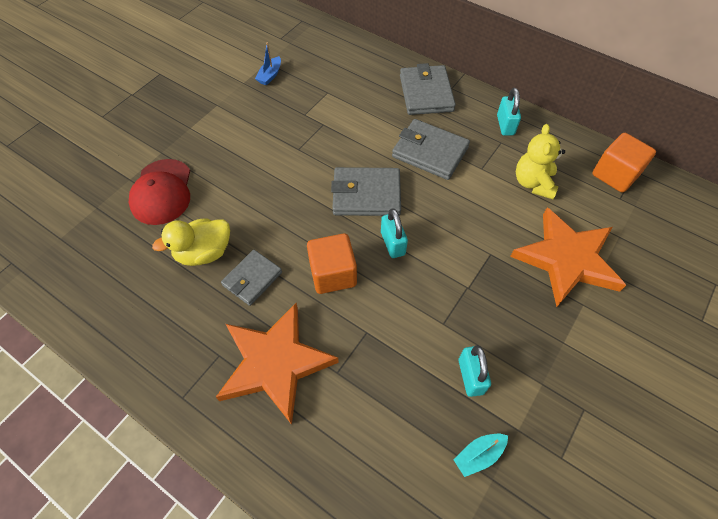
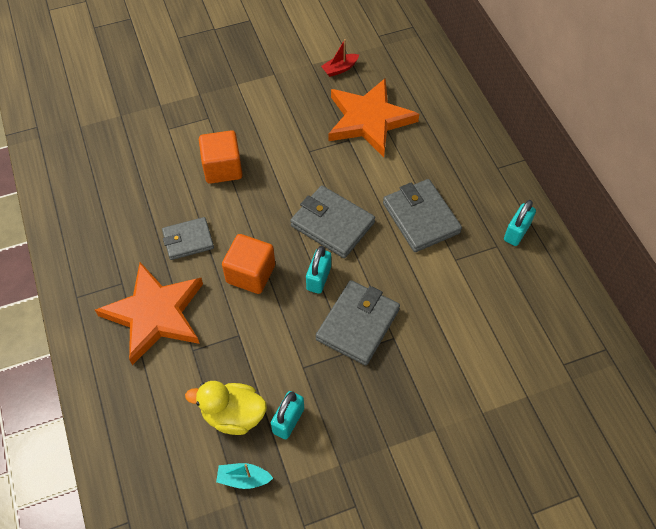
camera: 35 degrees right, 0 degrees up
red cap [129,159,190,225] -> none
yellow duck [152,218,230,266] -> yellow duck moved to [185,381,267,435]
blue boat [255,42,281,85] -> red boat [321,39,359,77]
grey wallet [400,63,456,115] -> grey wallet moved to [316,280,400,366]
orange star [510,208,626,307] -> orange star moved to [328,79,419,157]
yellow teddy bear [516,124,565,199] -> none
orange cube [592,133,656,193] -> orange cube moved to [199,130,243,184]

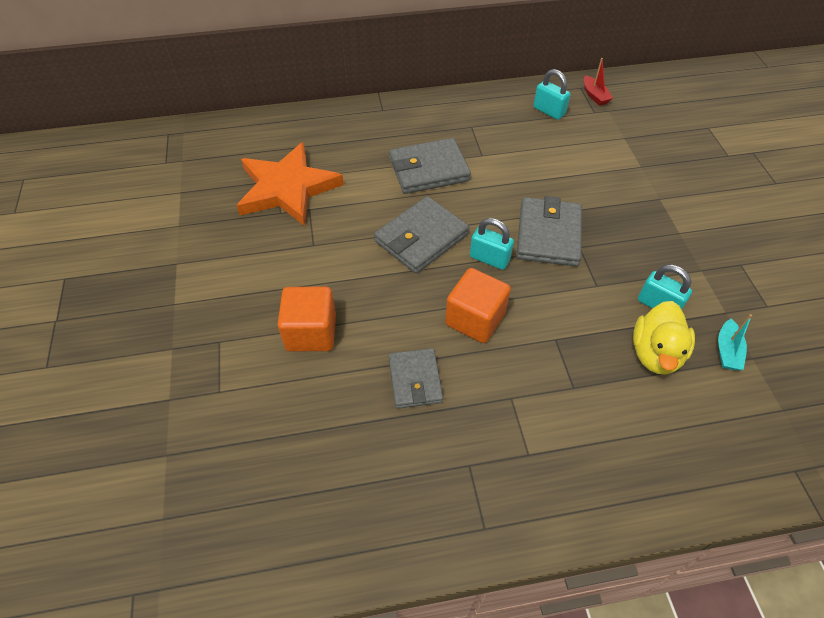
camera: 80 degrees left, 5 degrees down
orange star [95,262,203,365] -> none
grey wallet [316,280,400,366] -> grey wallet turned 60 degrees clockwise [516,196,582,266]
red boat [321,39,359,77] -> red boat moved to [584,58,613,106]
turquoise padlock [504,200,536,246] -> turquoise padlock moved to [533,69,570,120]

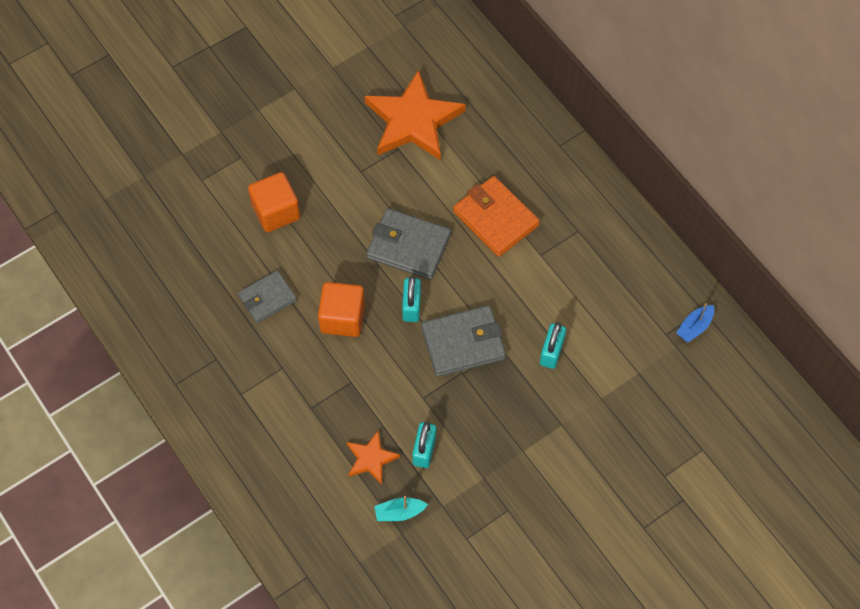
camera: 65 degrees right, 10 degrees up
grey wallet [389,138,471,194] -> orange wallet [453,176,540,257]
turquoise padlock [533,69,570,120] -> turquoise padlock moved to [540,322,566,369]
red boat [584,58,613,106] -> blue boat [676,303,714,343]
yellow duck [633,301,695,375] -> orange star [347,430,400,484]

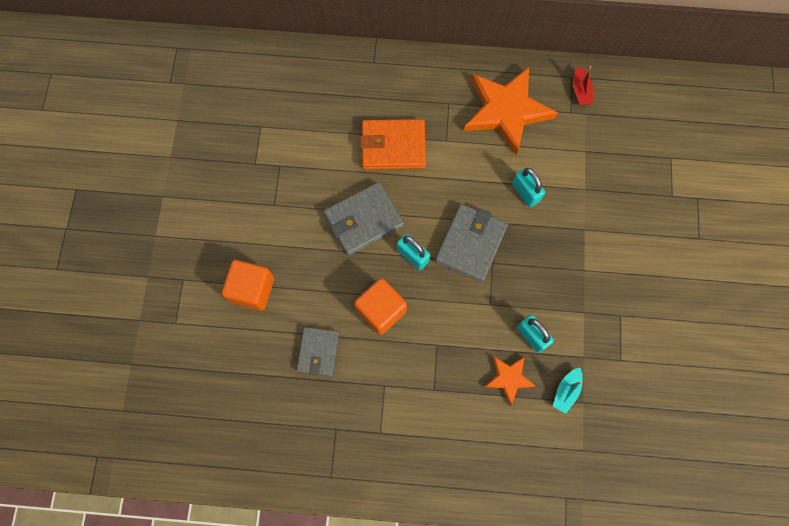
camera: 50 degrees left, 10 degrees up
orange star [364,70,466,160] -> orange star moved to [464,67,558,155]
blue boat [676,303,714,343] -> red boat [573,65,593,105]

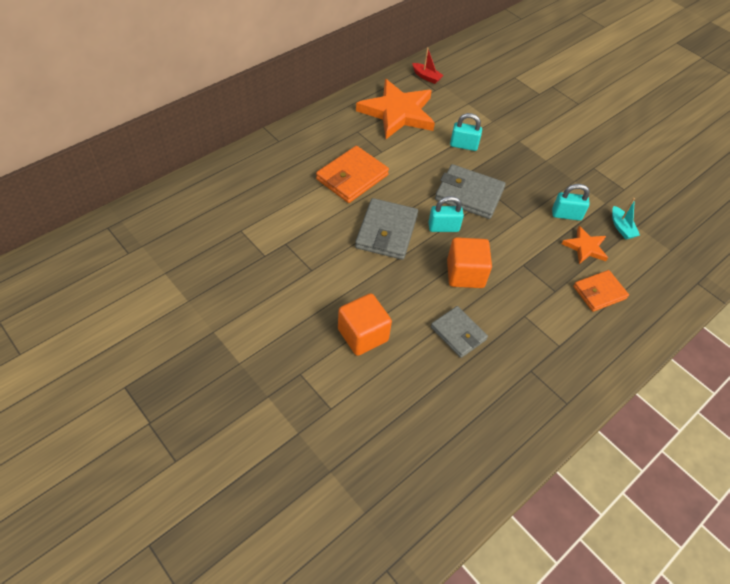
camera: 50 degrees left, 20 degrees down
grey wallet [435,204,508,282] -> grey wallet turned 45 degrees counterclockwise [435,164,506,219]
none -> orange wallet [573,270,629,312]

